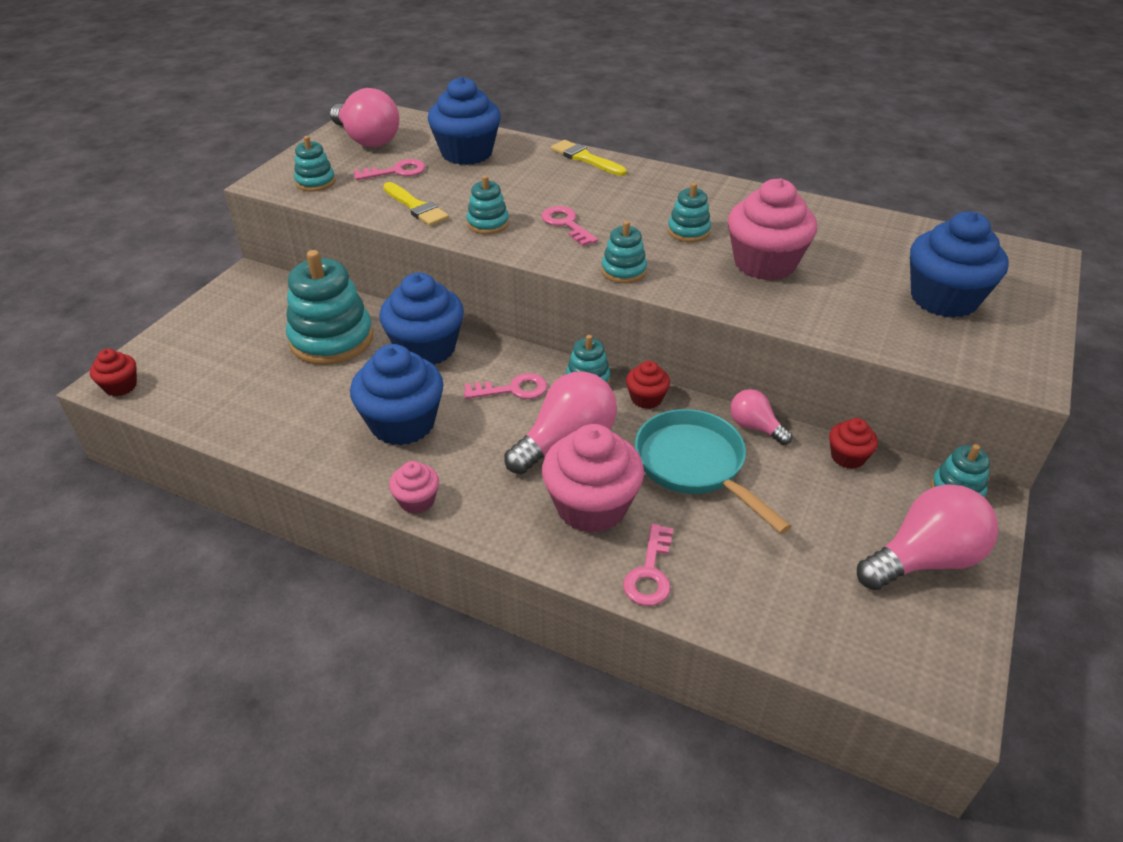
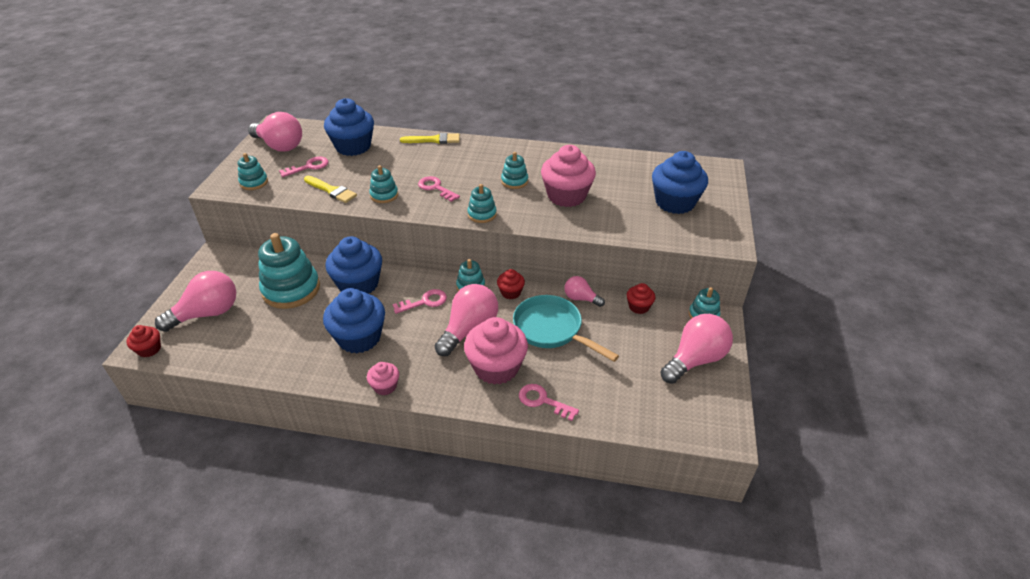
camera: 15 degrees left, 0 degrees up
yellow brush [551,140,627,176] -> yellow brush turned 150 degrees clockwise [400,133,460,144]
pink key [623,524,673,606] -> pink key turned 120 degrees clockwise [519,384,579,421]
none -> pink light bulb [155,271,236,332]

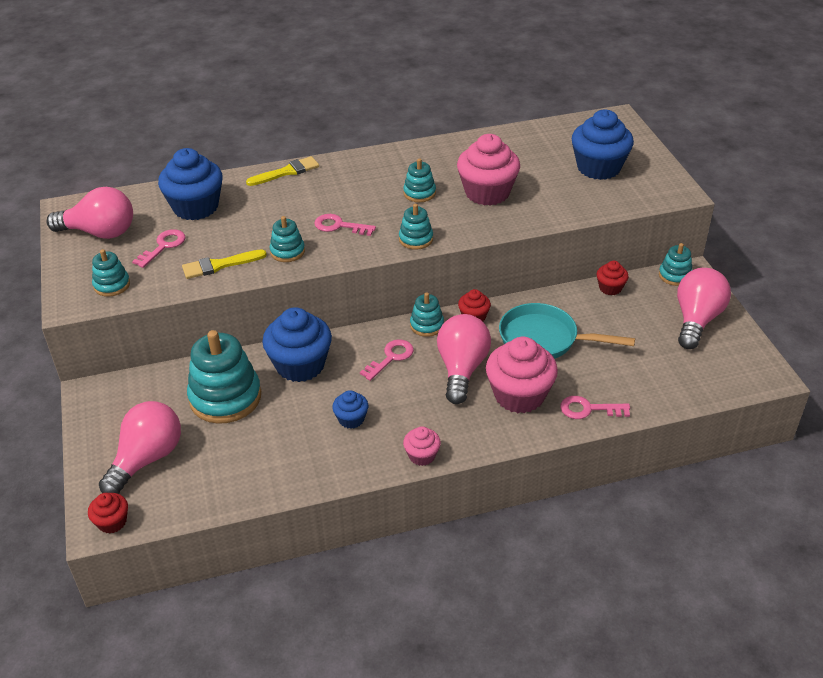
camera: 25 degrees left, 0 degrees up
yellow brush [304,175,357,203] -> yellow brush turned 150 degrees clockwise [182,249,267,279]
blue cupcake [323,288,385,353] -> blue cupcake [332,390,368,429], size x0.50
pink light bulb [564,276,605,307] -> none

